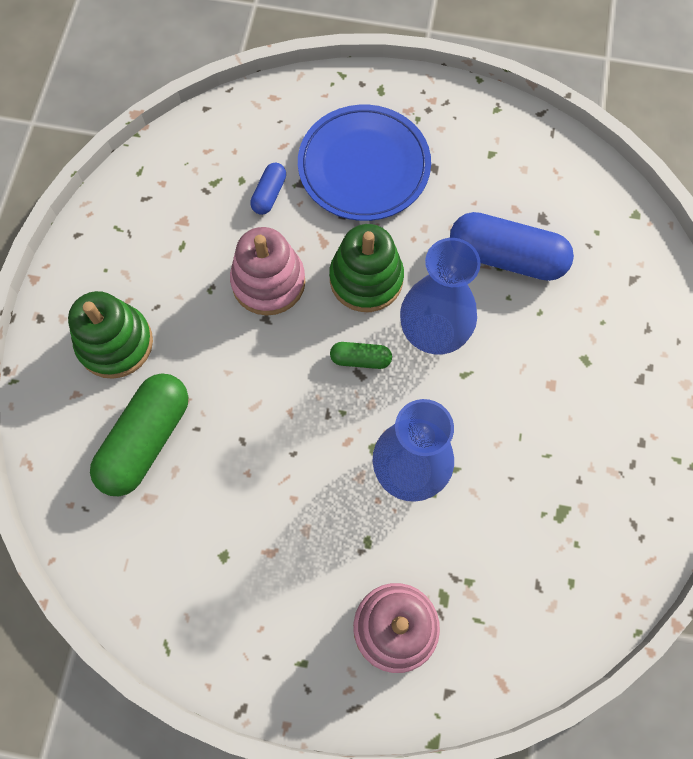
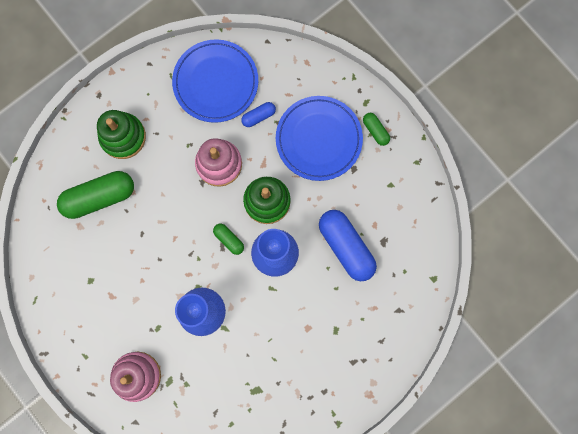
camera: 40 degrees right, 10 degrees up
none -> blue plate [172,39,258,123]
none -> green capsule [363,113,390,146]

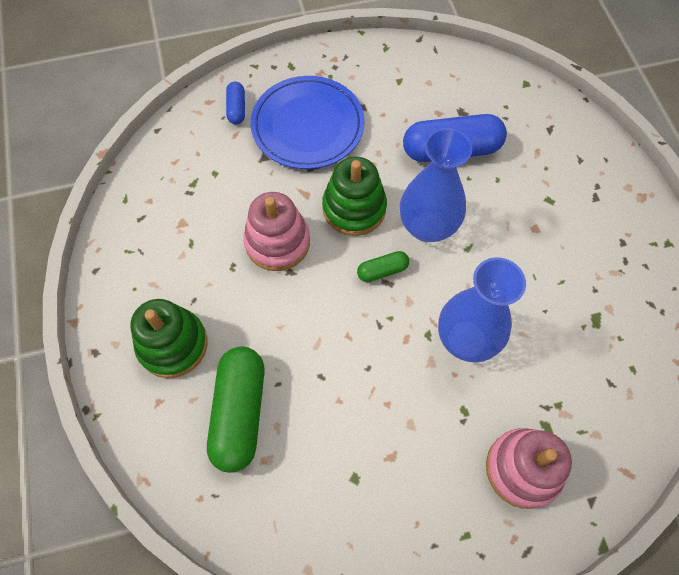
camera: 65 degrees left, 15 degrees down
blue plate [172,39,258,123] -> none
blue capsule [241,102,276,127] -> blue capsule moved to [226,82,245,125]
green capsule [363,113,390,146] -> none

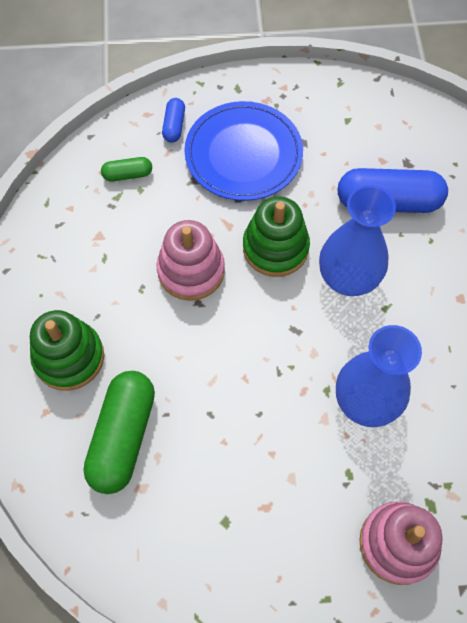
camera: 10 degrees right, 0 degrees up
green capsule [357,251,409,282] -> green capsule moved to [101,157,152,181]

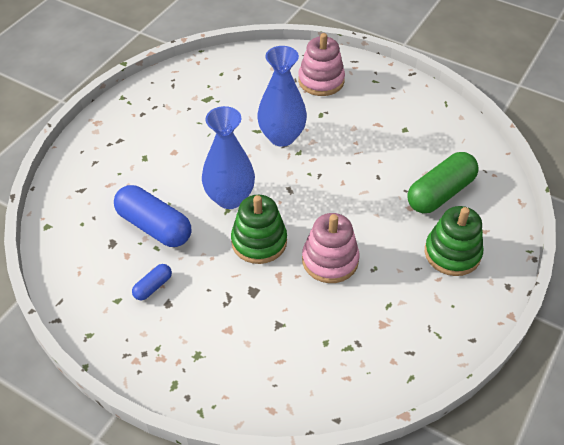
camera: 145 degrees left, 15 degrees down
green capsule [101,157,152,181] -> none
blue capsule [162,98,185,142] -> blue capsule moved to [132,264,172,300]
blue plate [184,101,303,201] -> none

